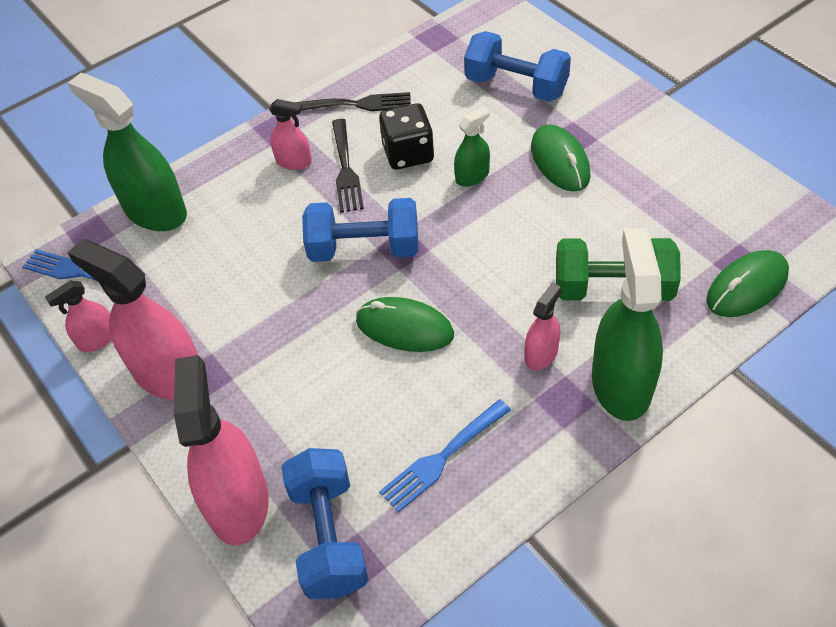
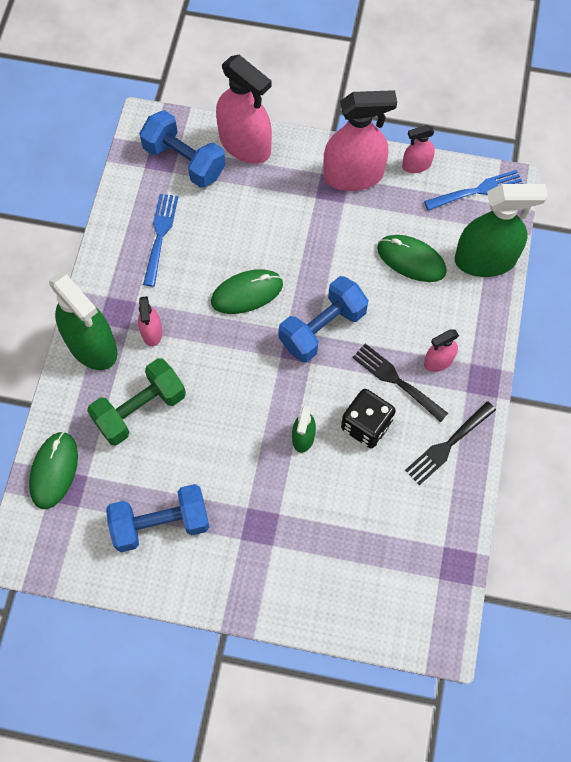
camera: 135 degrees right, 15 degrees up
pink spray bottle [45,281,112,352] -> pink spray bottle turned 120 degrees counterclockwise [402,125,435,173]
blue dumbbell [464,31,571,102] -> blue dumbbell moved to [106,484,209,552]
green mouse [531,124,591,192] -> green mouse moved to [377,235,447,282]

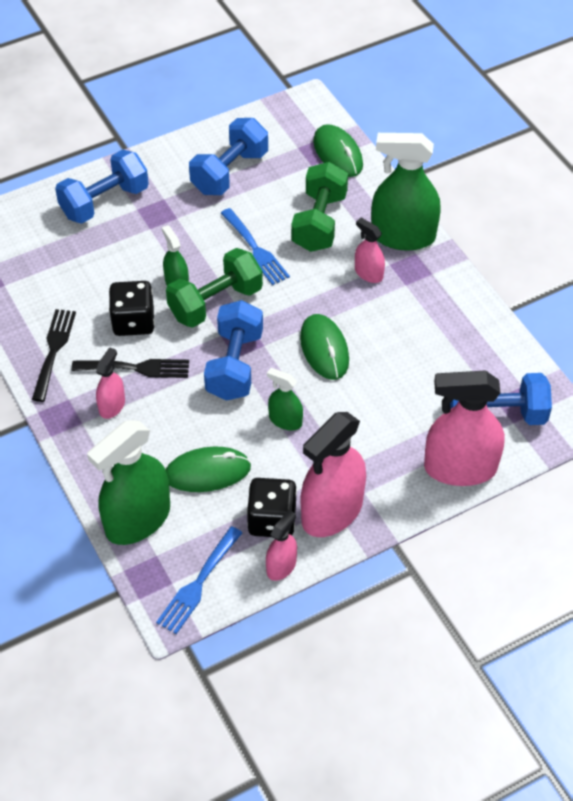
camera: 140 degrees right, 15 degrees down
blue fork [143,194,178,287] -> blue fork moved to [221,208,290,285]
green mouse [211,269,283,314] -> green mouse turned 45 degrees counterclockwise [300,314,349,380]
none -> blue dumbbell [55,149,149,224]
none -> green dumbbell [166,248,263,328]
none -> black dice [247,478,297,537]
none -> green spray bottle [267,368,303,430]

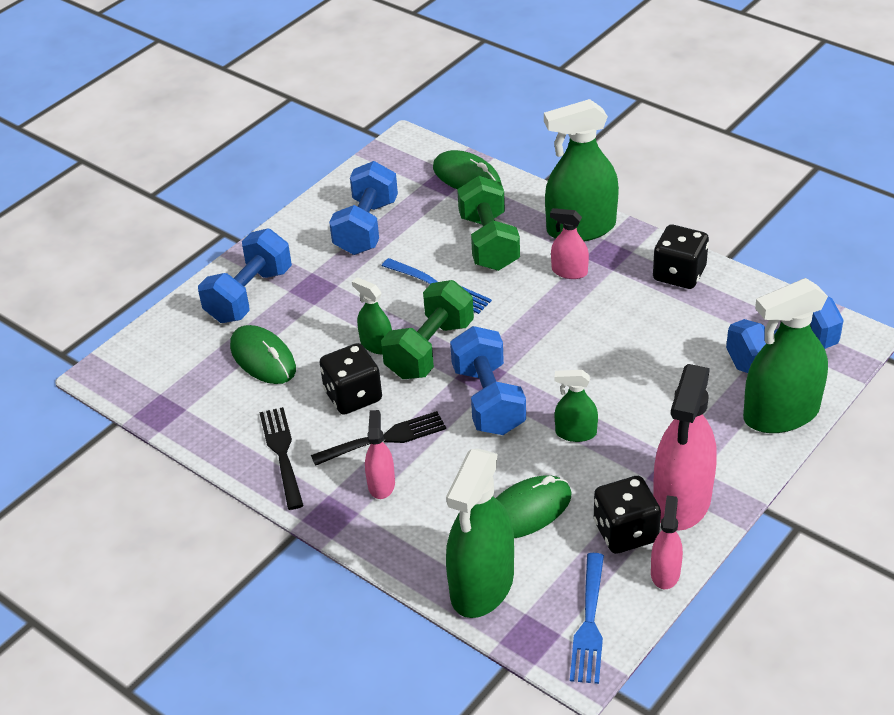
camera: 20 degrees left, 10 degrees down
green mouse [300,314,349,380] -> green mouse moved to [230,325,296,384]
pink spray bottle [424,371,505,486] -> green spray bottle [743,278,828,433]
none -> black dice [653,225,709,289]

